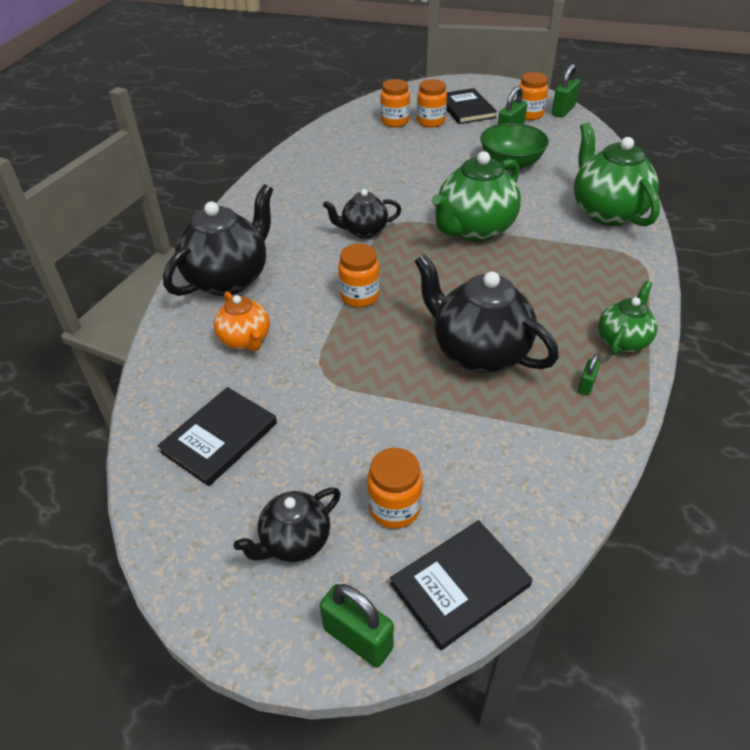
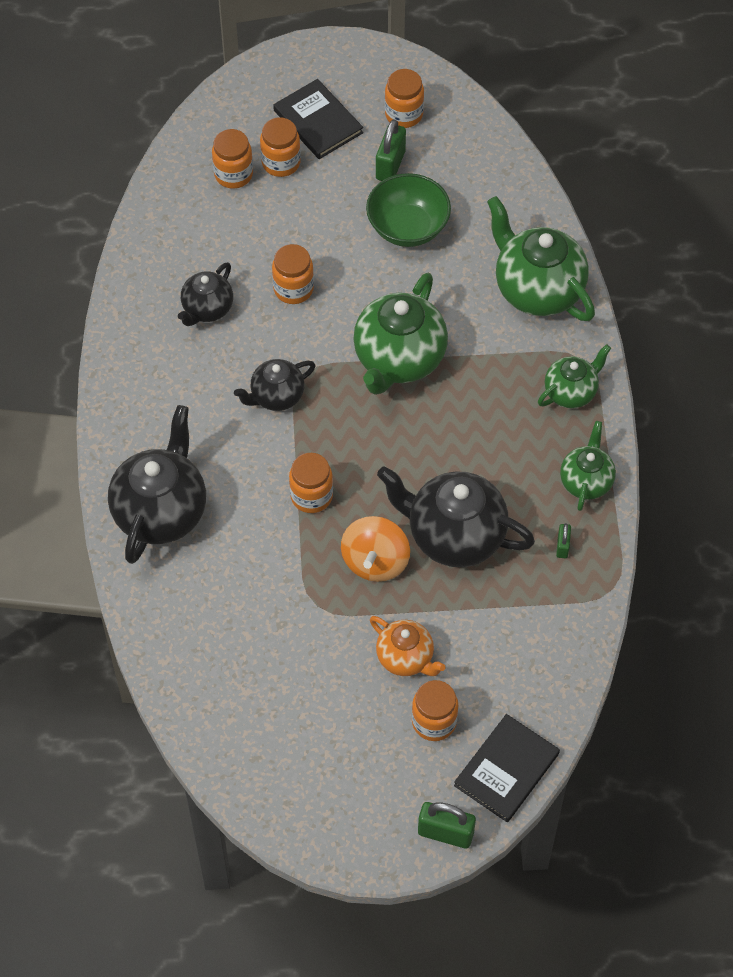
camera: 20 degrees left, 15 degrees up
black book [158,387,277,486] -> none
orange teapot [214,292,270,351] -> orange teapot moved to [370,616,446,676]
black teapot [234,488,341,562] -> black teapot moved to [178,262,233,326]
green padlock [552,64,580,118] -> none
none -> orange jar [272,244,314,304]
none -> orange spinning top [341,516,410,582]
none -> green teapot [538,344,611,408]

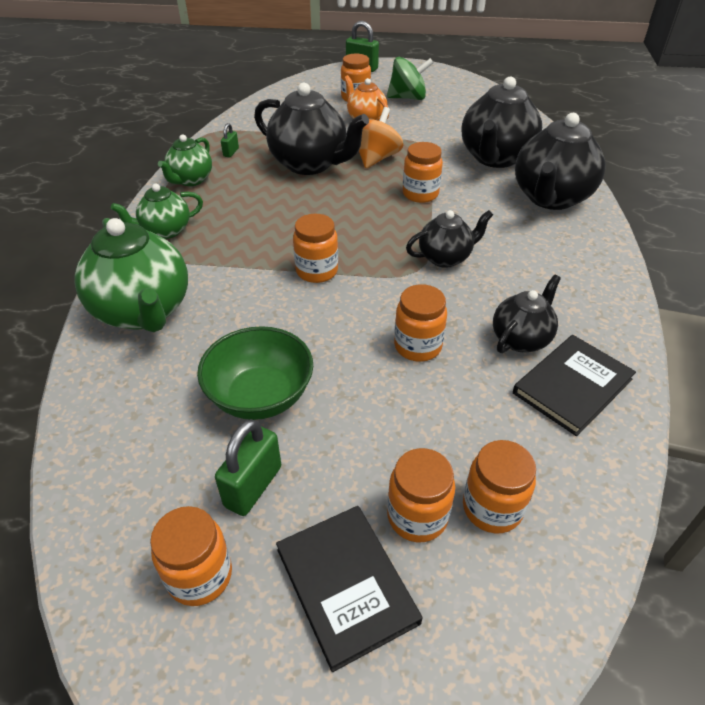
camera: 170 degrees left, 15 degrees down
green teapot [353,273,448,395] -> orange jar [293,214,338,283]
black book [454,714,560,822] -> black book moved to [513,335,636,436]
none -> green spinning top [387,57,434,100]
none -> black teapot [462,76,542,168]

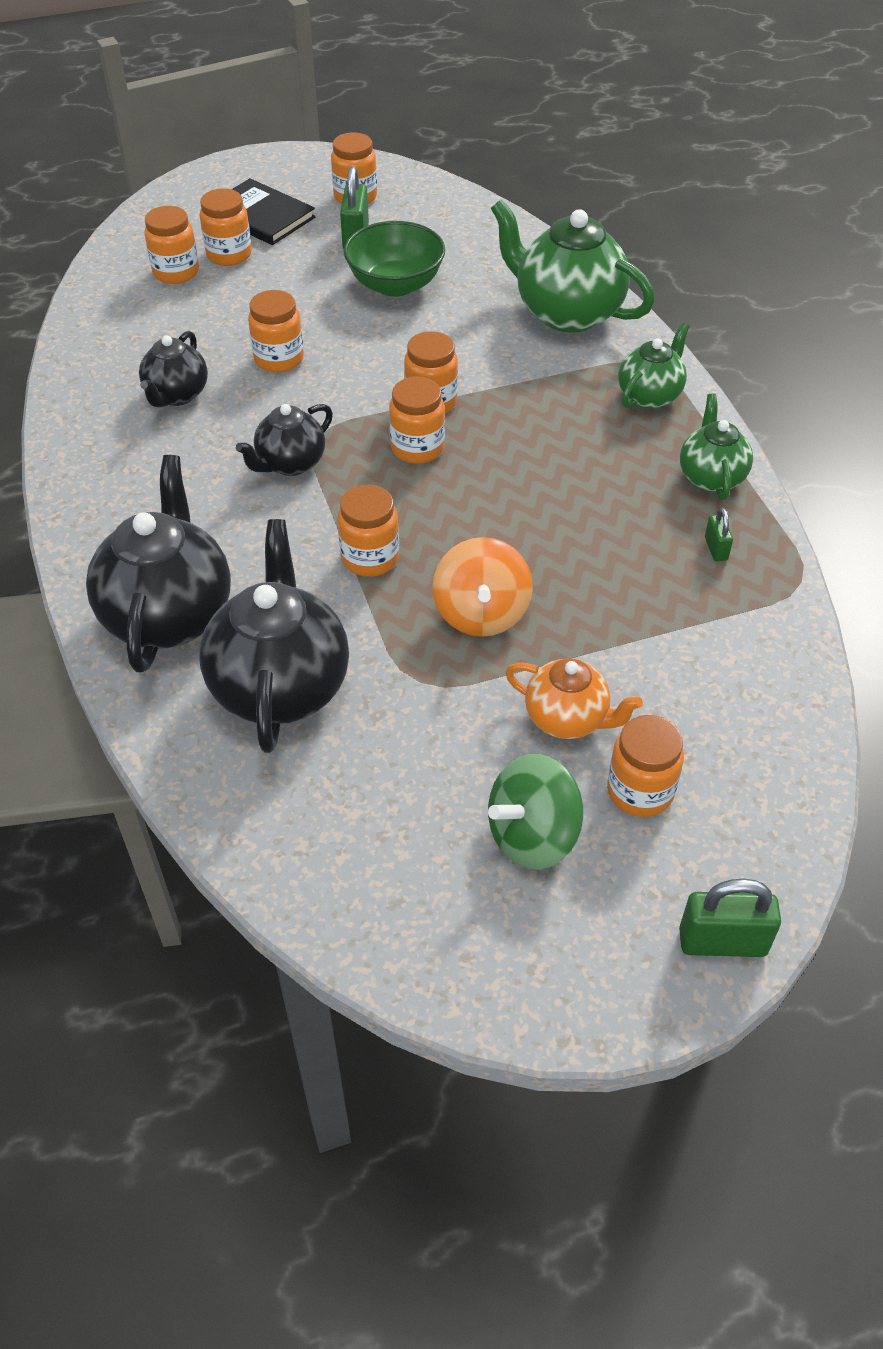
camera: 155 degrees right, 5 degrees up
black teapot [254,83,369,175] -> none
black book [513,335,636,436] -> none
none -> orange jar [389,377,445,464]

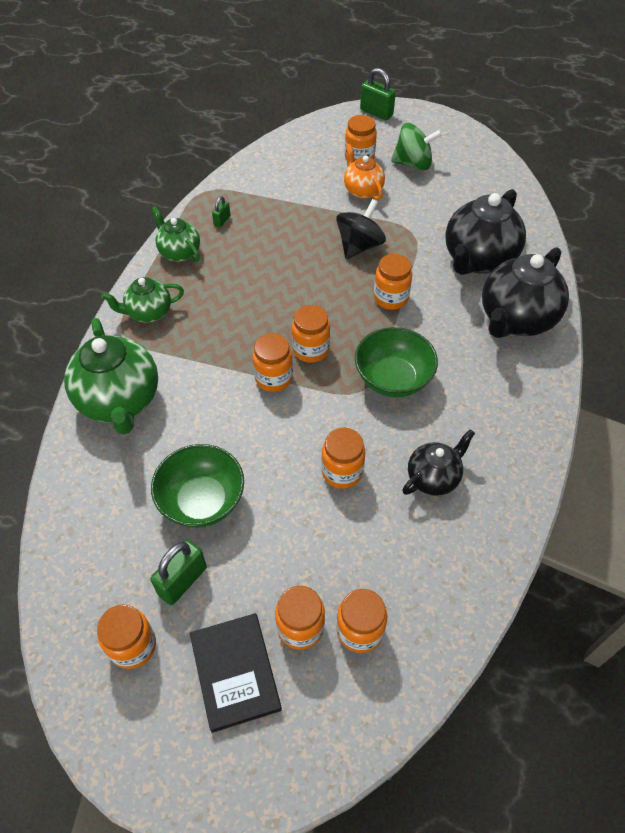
camera: 145 degrees left, 5 degrees up
black teapot [236,404,333,476] -> green bowl [355,327,438,397]
orange spinning top [432,537,533,637] -> black spinning top [336,199,386,259]
green teapot [680,394,753,500] -> green teapot turned 105 degrees clockwise [151,206,200,262]

